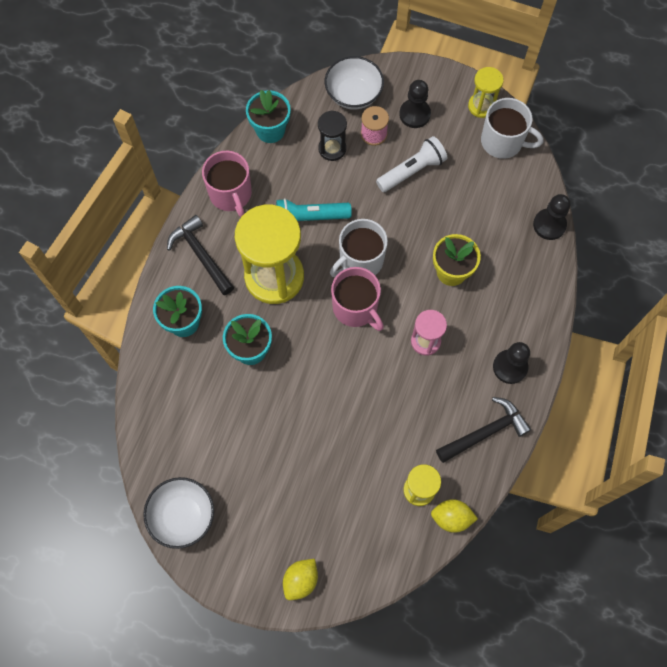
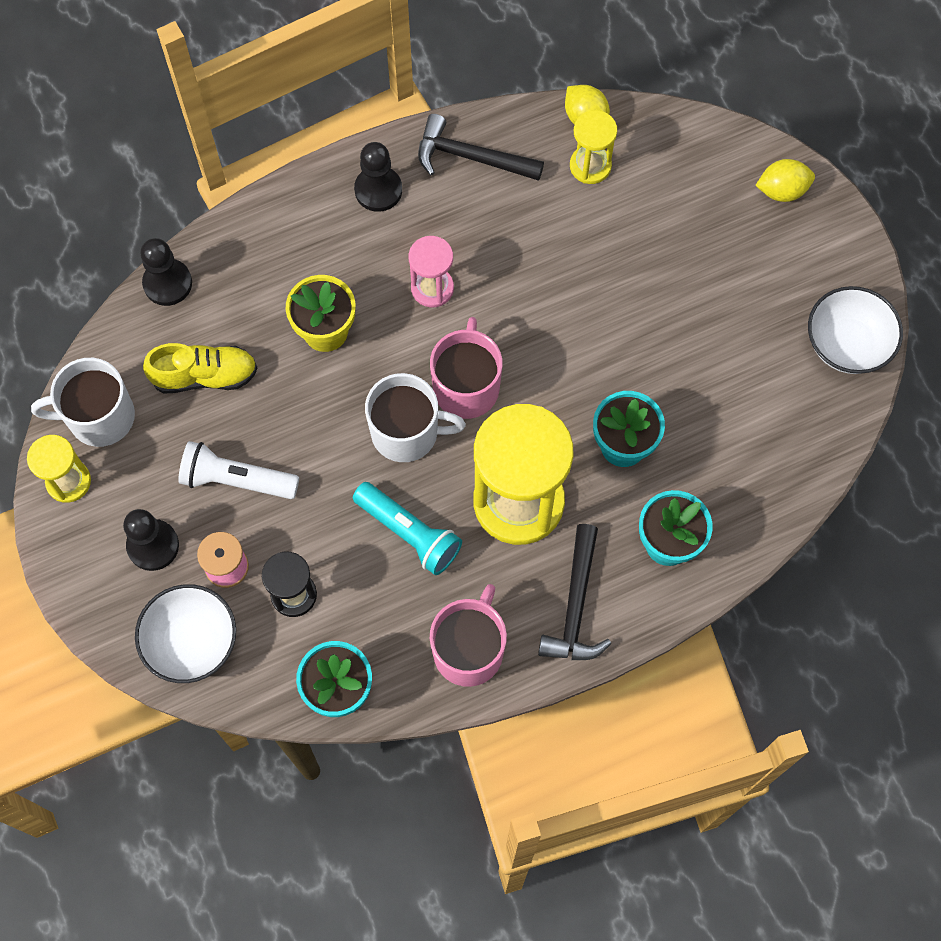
camera: 135 degrees left, 0 degrees up
white mug [481,98,543,159] -> white mug turned 75 degrees counterclockwise [31,358,135,447]
none -> yellow shoe [143,343,258,394]

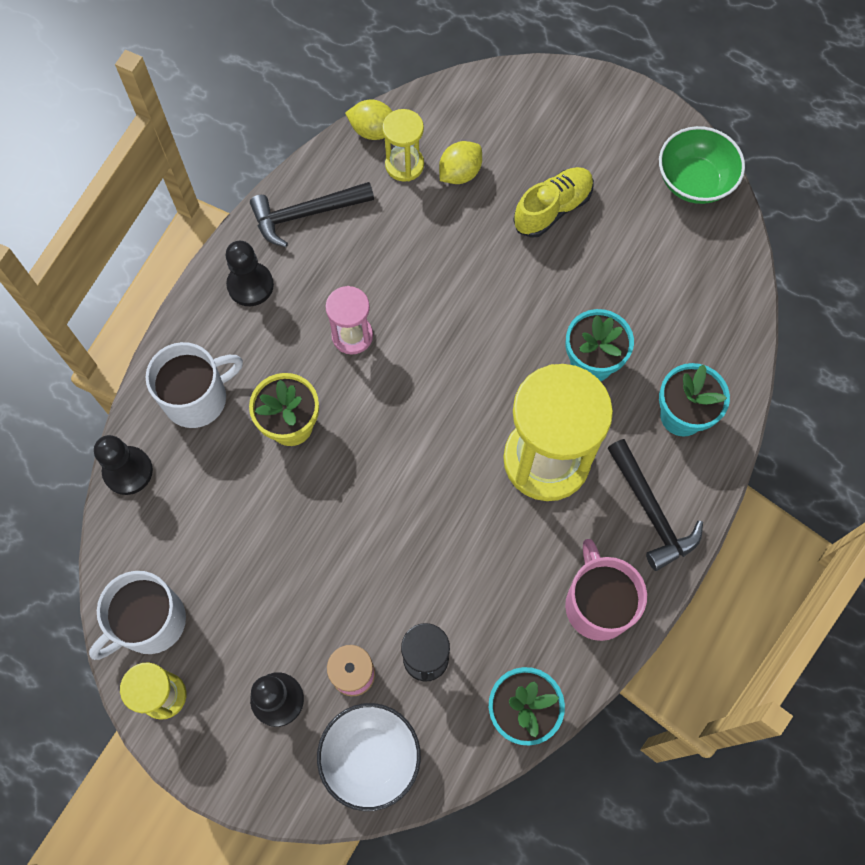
camera: 35 degrees left, 0 degrees up
yellow shoe [143,343,258,394] -> yellow shoe moved to [513,167,594,238]
white flashlight [178,441,299,499] -> none
turquoise flashlight [353,482,462,575] -> none
white mug [365,373,466,462] -> white mug moved to [146,342,243,428]
pink mug [430,317,503,419] -> none
yellow lemon [755,159,815,202] -> yellow lemon moved to [439,141,482,184]
white bowl [808,286,903,374] -> green bowl [659,126,745,204]

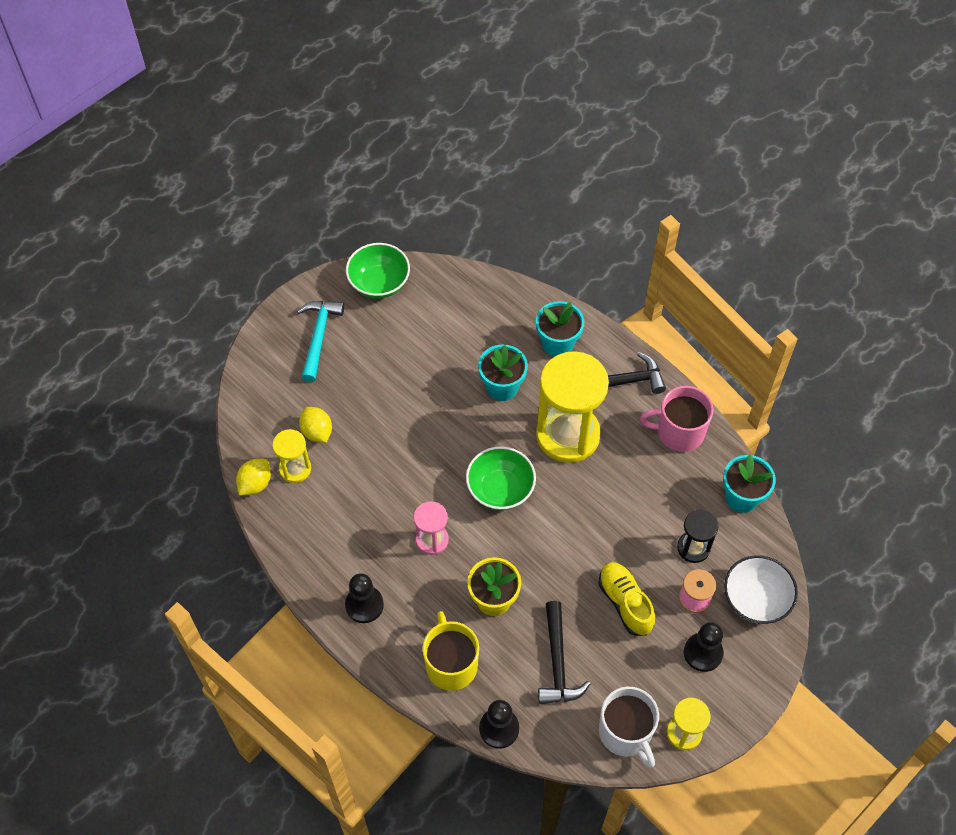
camera: 75 degrees left, 10 degrees down
white mug [146,342,243,428] -> yellow mug [423,611,479,691]
black hammer [250,182,374,247] -> black hammer moved to [538,601,590,704]
yellow shoe [513,167,594,238] -> yellow shoe moved to [598,562,655,636]
none -> turquoise hammer [297,301,344,382]
none -> green bowl [466,446,536,510]

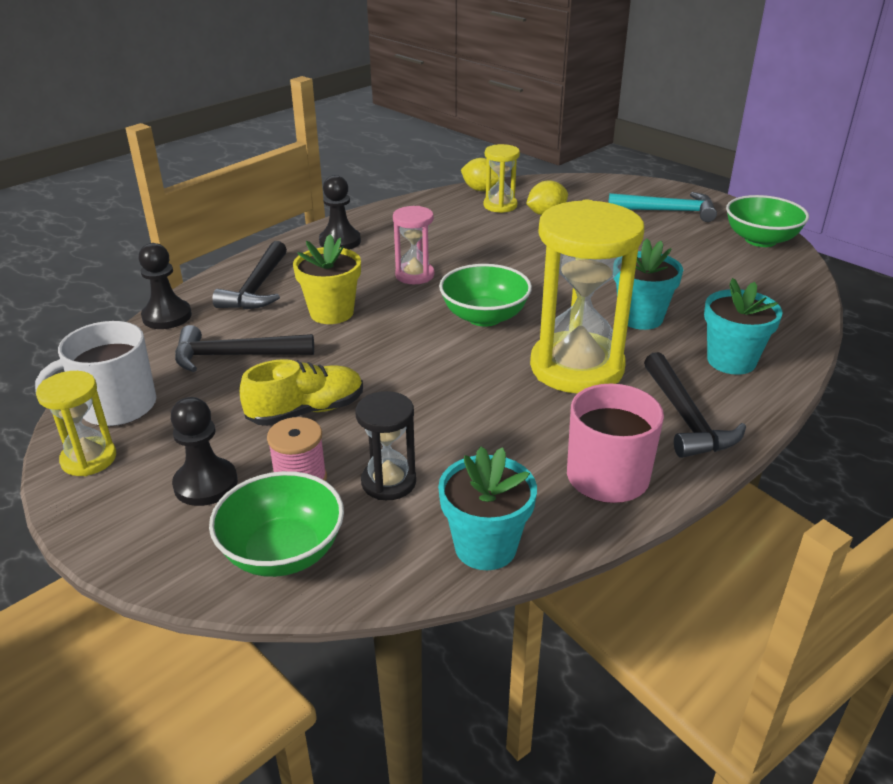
camera: 90 degrees right, 25 degrees down
yellow mug [423,611,479,691] -> black hammer [212,241,287,310]
white bowl [724,555,798,624] -> green bowl [209,471,344,577]

